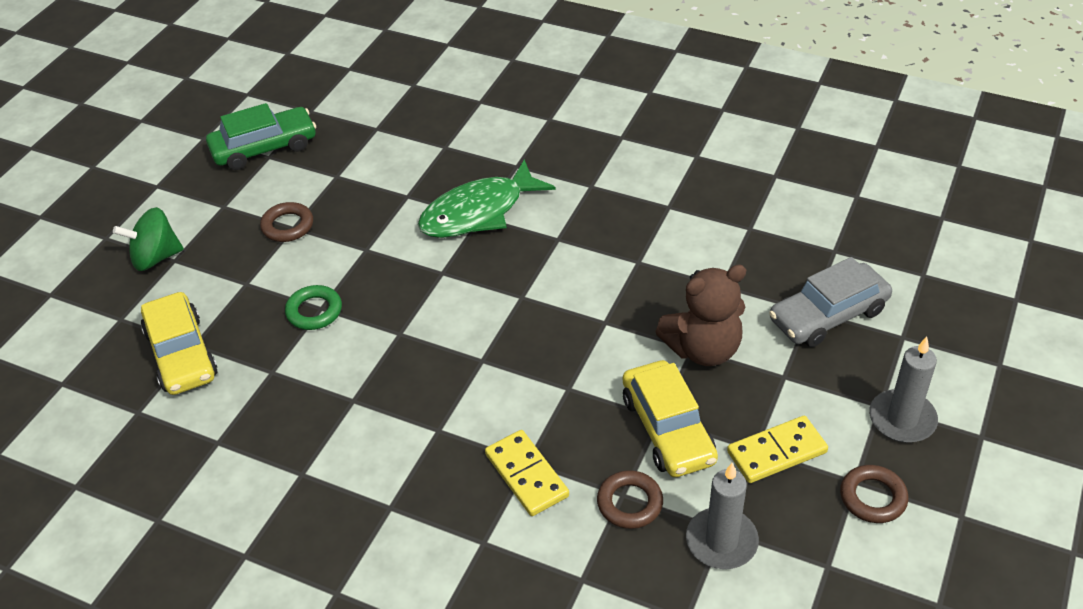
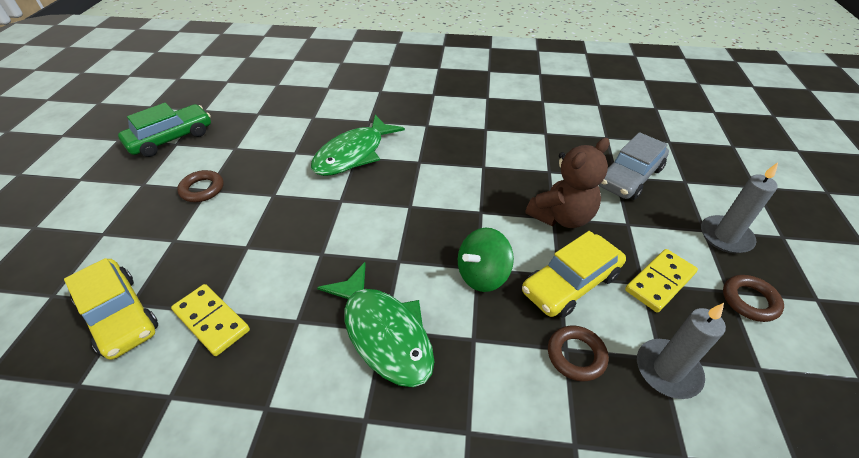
camera: 20 degrees left, 0 degrees up
green spinning top [113,207,184,271] -> green spinning top moved to [458,228,514,292]
green ring [285,285,342,330] -> none
yellow domino [485,430,569,516] -> yellow domino moved to [171,284,250,356]
yellow car [623,360,718,477] -> yellow car turned 90 degrees clockwise [522,231,626,318]
none -> green fish [317,262,435,387]

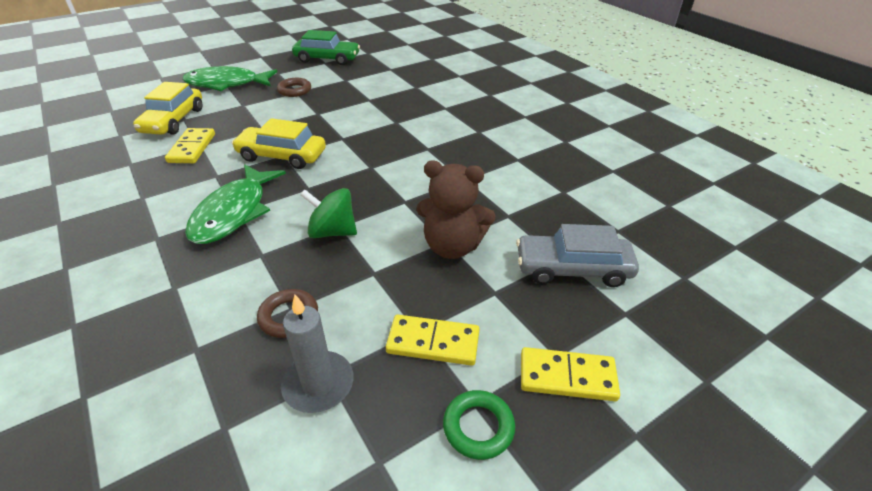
camera: 50 degrees right, 5 degrees down
green fish [311,115,405,176] -> green fish moved to [182,66,277,91]
yellow car [522,231,626,318] -> yellow car moved to [232,118,326,169]
grey candle [701,163,778,253] -> yellow domino [521,347,620,401]
brown ring [723,275,784,322] -> green ring [443,390,515,460]

